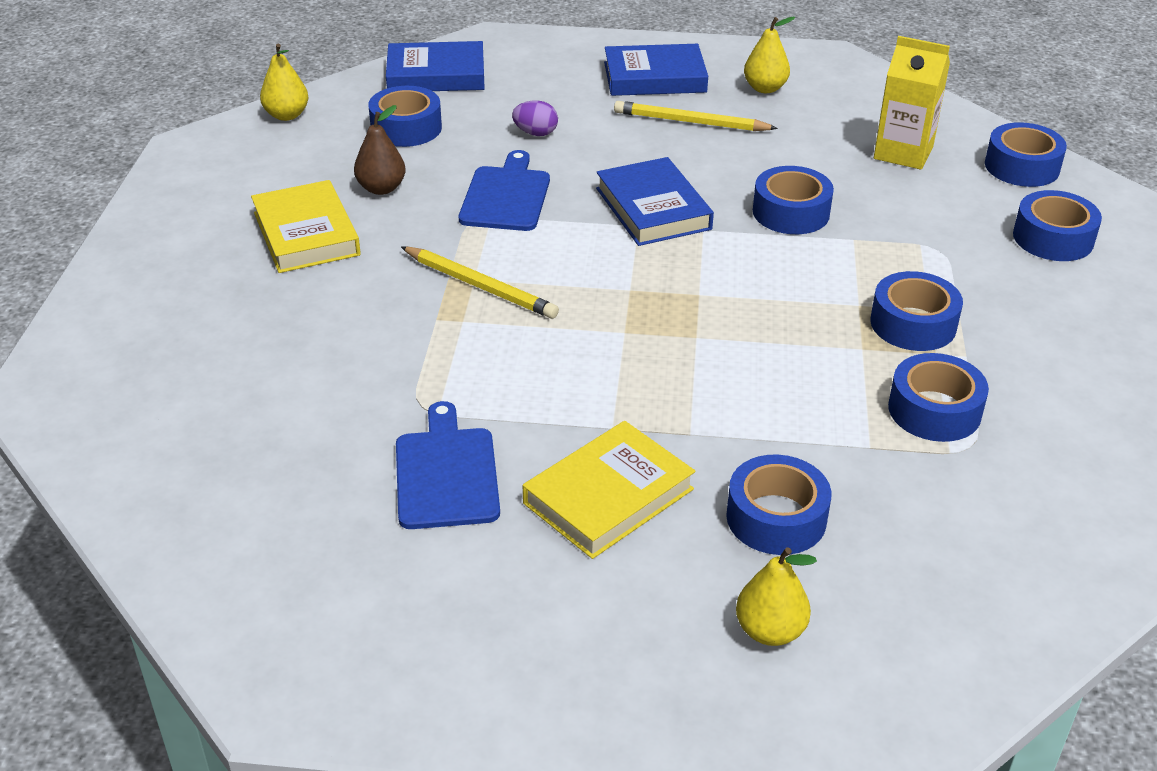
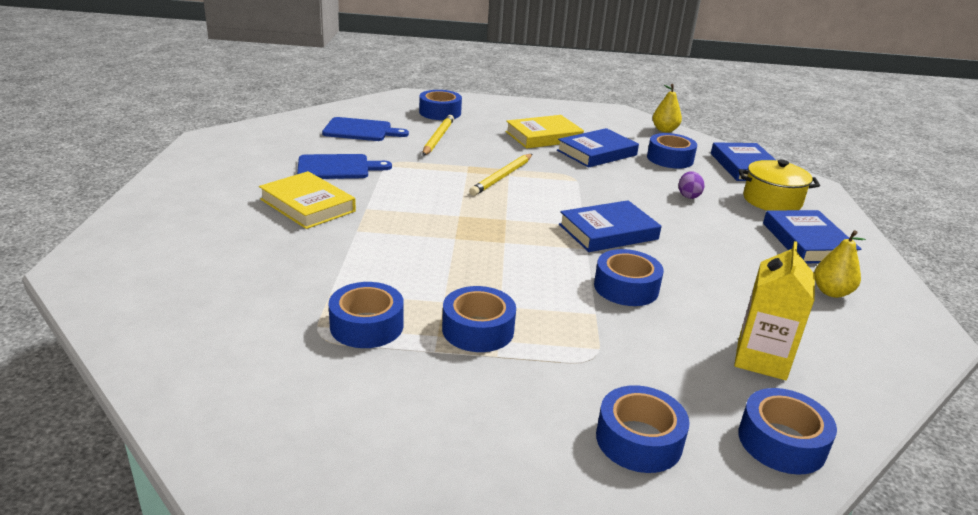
camera: 85 degrees right, 10 degrees down
brown pear [354,105,406,195] -> blue book [557,128,639,168]
blue cutting board [459,150,550,231] -> blue cutting board moved to [322,117,409,141]
yellow pencil [614,101,778,131] -> yellow pencil moved to [422,115,454,156]
blue tape [726,455,831,555] -> blue tape moved to [419,90,462,120]
yellow pear [736,547,817,646] -> none
none -> yellow pot [739,160,820,211]

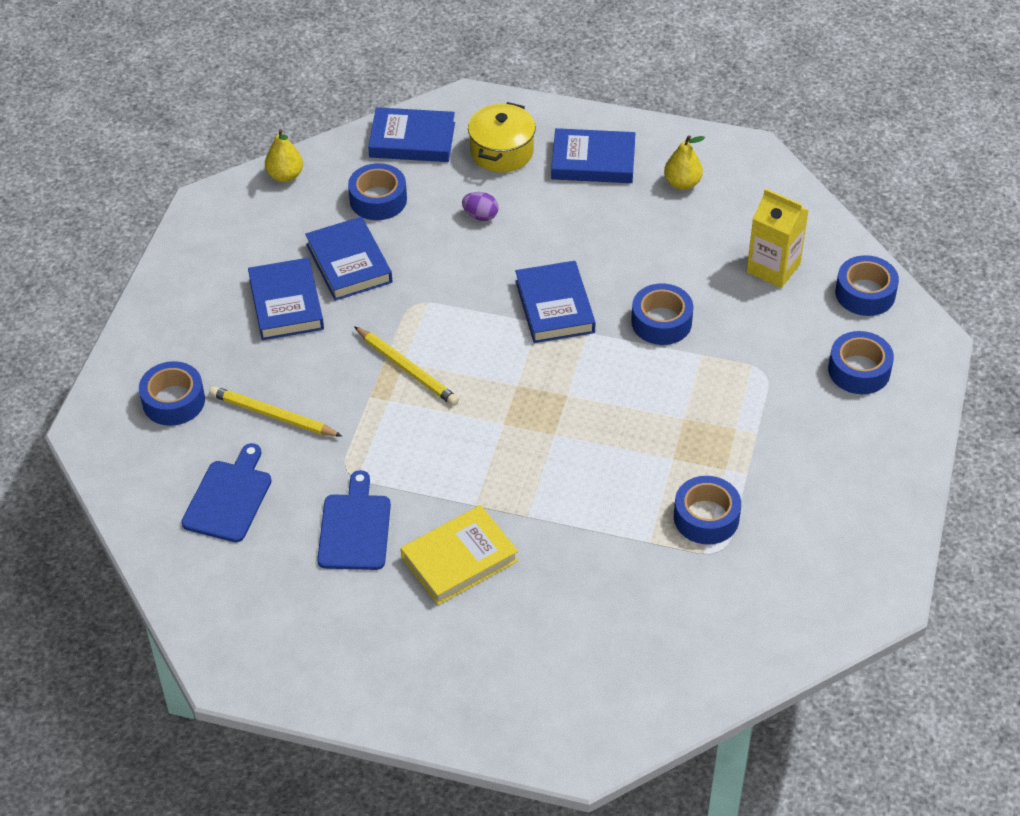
camera: 75 degrees left, 20 degrees up
blue tape [442,286,516,352] -> none
yellow book [506,115,584,149] -> blue book [248,258,324,340]

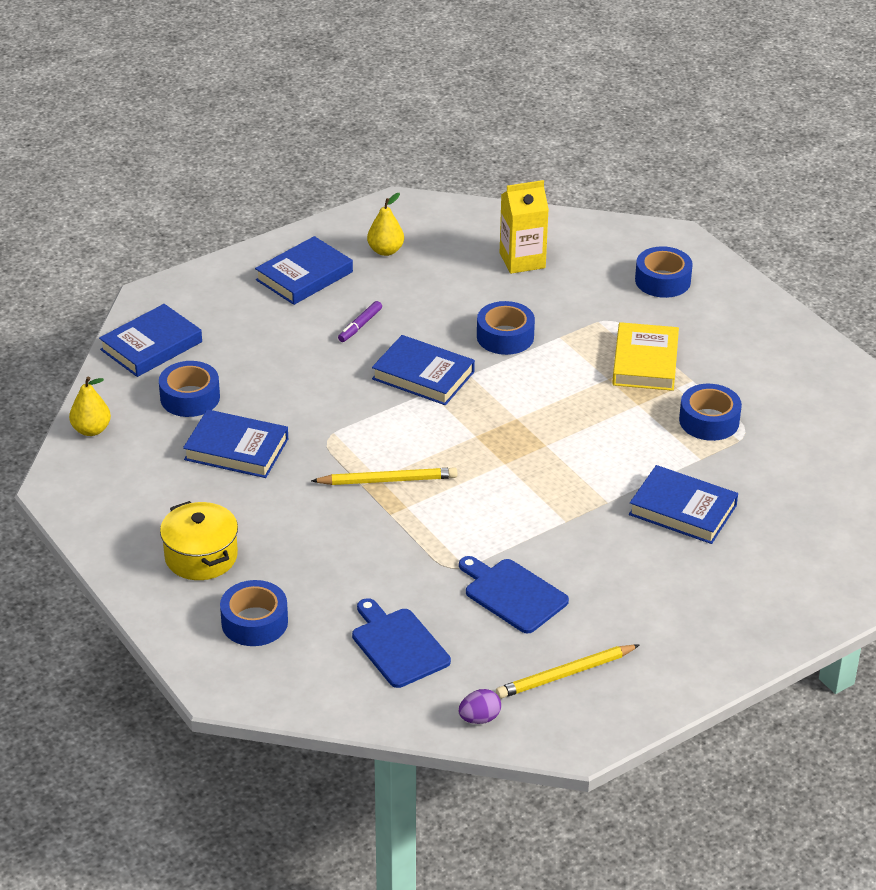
camera: 50 degrees left, 10 degrees down
yellow pencil [209,386,342,436] -> yellow pencil moved to [496,645,639,699]
blue book [248,258,324,340] -> blue book moved to [629,465,738,544]
yellow book [401,505,518,605] -> yellow book moved to [612,322,679,391]
purple egg [462,192,499,221] -> purple egg moved to [459,689,501,724]
yellow pot [468,102,536,173] -> yellow pot moved to [160,501,238,580]
blue tape [835,255,899,316] -> none
none -> purple marker [338,301,382,342]

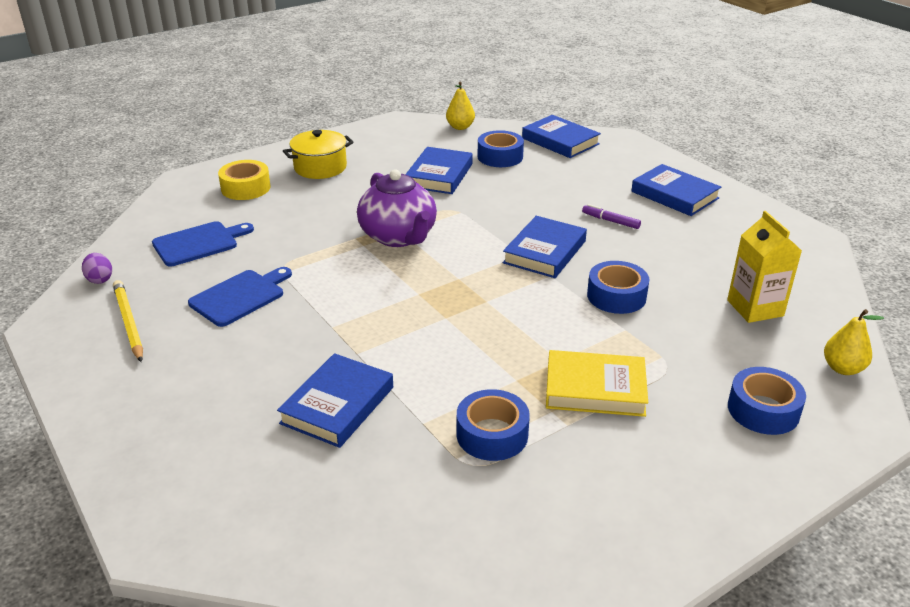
camera: 90 degrees right, 5 degrees down
blue tape [220,580,288,646] -> yellow tape [218,160,271,200]
yellow pencil [311,467,457,485] -> purple teapot [357,169,437,247]
yellow pear [367,193,404,256] -> yellow pear moved to [824,309,884,375]

